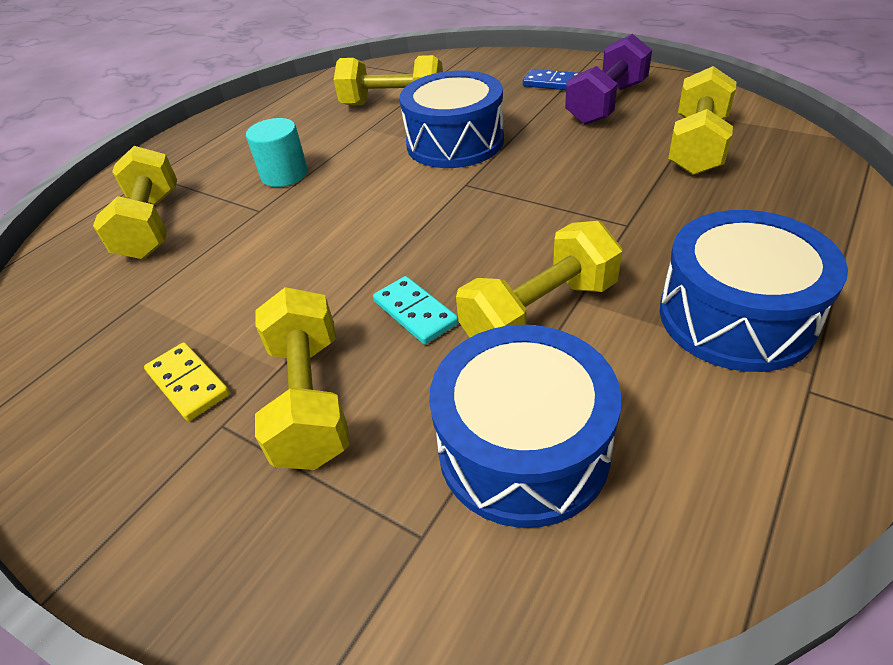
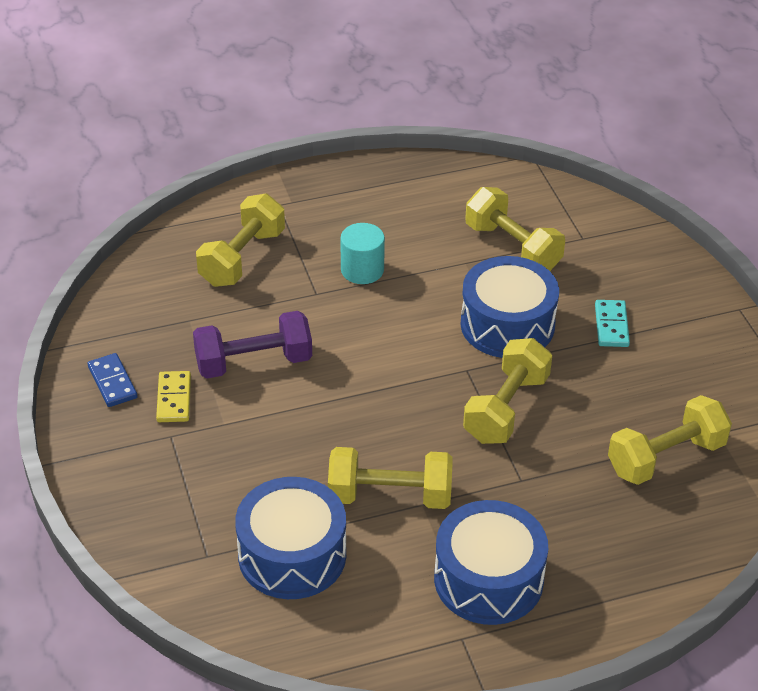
camera: 35 degrees right, 0 degrees up
yellow dumbbell [255,287,350,470] -> yellow dumbbell moved to [463,338,552,444]
turquoise domino [373,276,459,345] -> turquoise domino moved to [595,300,630,347]
blue domino [523,69,579,90] -> blue domino moved to [88,353,138,407]
purple dumbbell [565,34,652,125] -> purple dumbbell moved to [193,311,312,378]

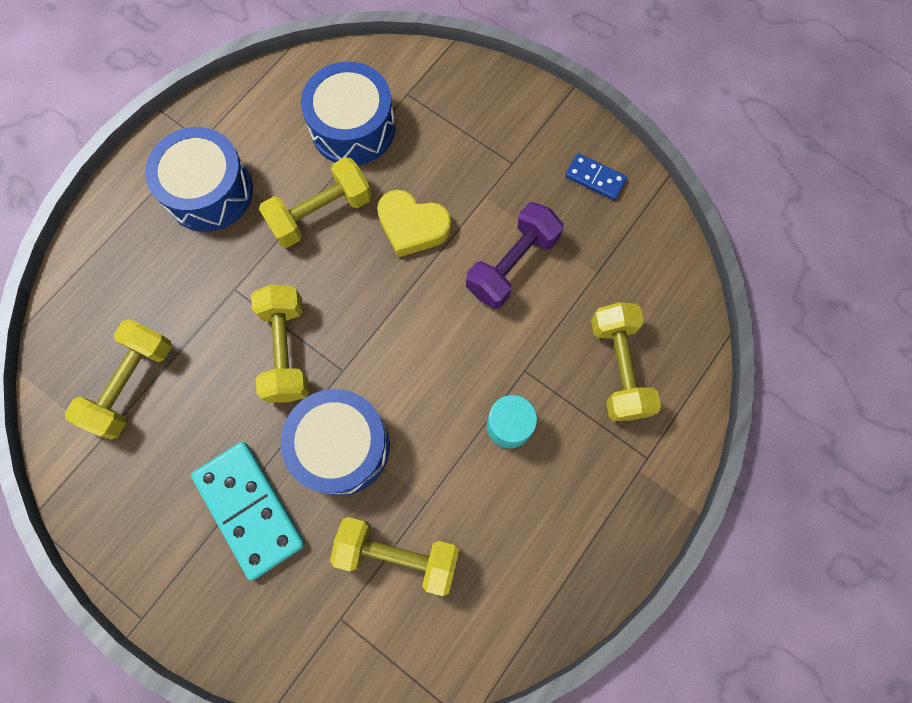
camera: 145 degrees right, 30 degrees up
yellow domino [156,371,191,422] -> none
turquoise domino [595,300,630,347] -> turquoise domino [191,442,305,580], size x1.92
none -> yellow heart [377,190,451,258]

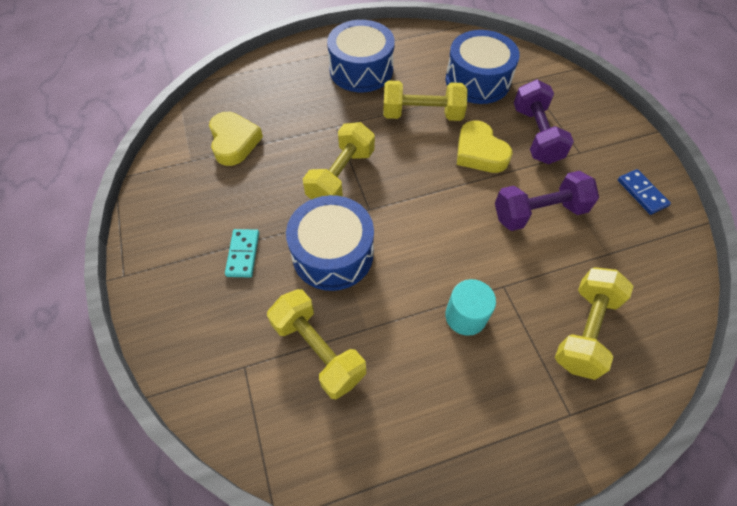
camera: 35 degrees right, 15 degrees down
yellow dumbbell [65,319,172,440] -> yellow heart [209,112,263,166]
turquoise domino [191,442,305,580] -> turquoise domino [225,229,259,277], size x0.52
none -> purple dumbbell [514,80,574,164]

